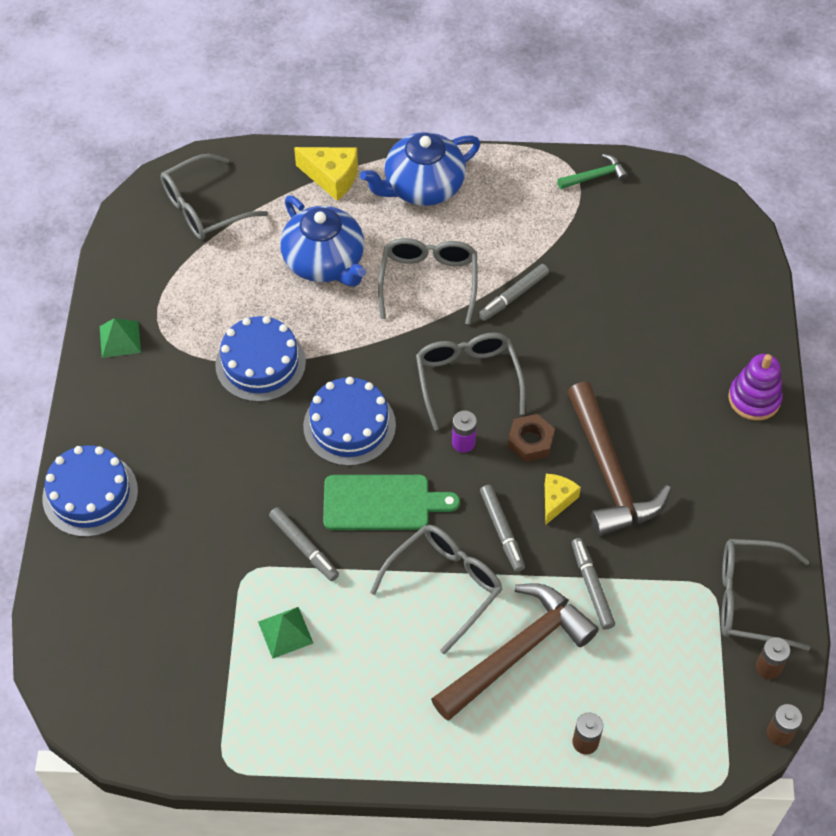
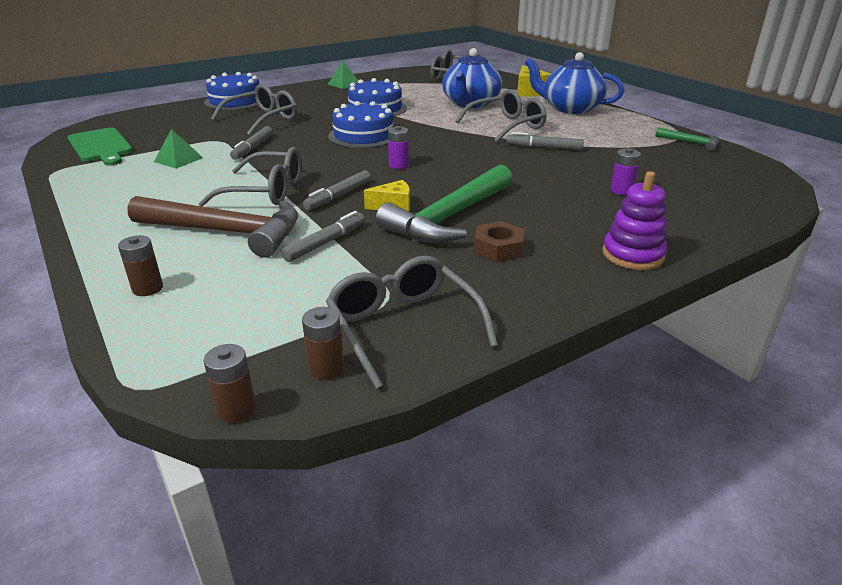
camera: 55 degrees right, 25 degrees down
green cutting board [323,475,460,530] -> green cutting board moved to [67,127,133,165]
grey glasses [416,333,526,431] -> grey glasses moved to [211,84,297,135]
brown nut [507,414,555,462] -> brown nut moved to [474,221,524,262]
brown hammer [567,382,671,536] -> green hammer [376,165,512,243]
none -> purple battery [611,148,641,195]

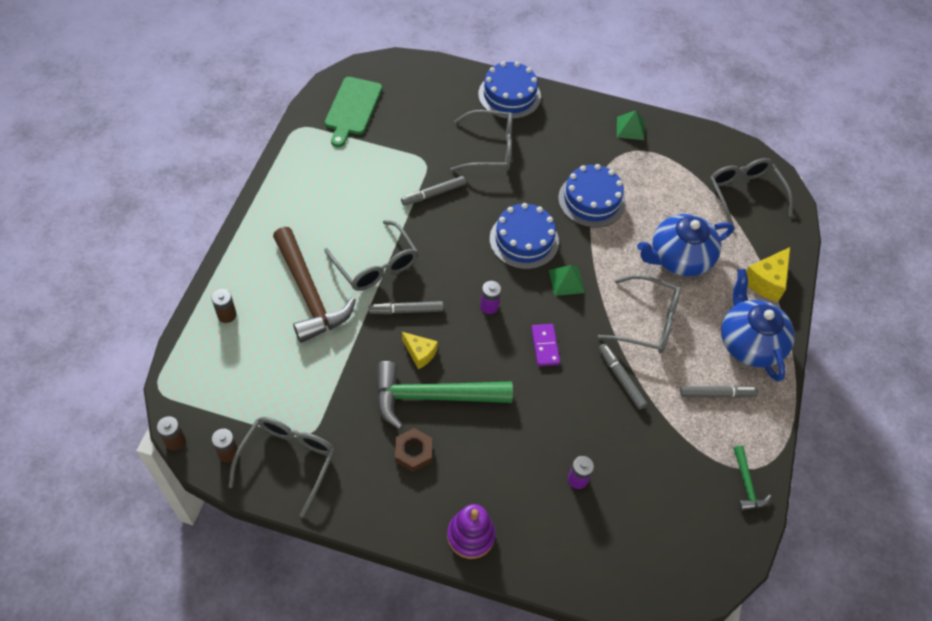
camera: 45 degrees right, 25 degrees up
green pyramid [154,129,203,169] -> green pyramid moved to [549,265,585,296]
grey marker [281,211,365,262] -> grey marker moved to [680,386,758,398]
none -> purple domino [531,324,560,366]

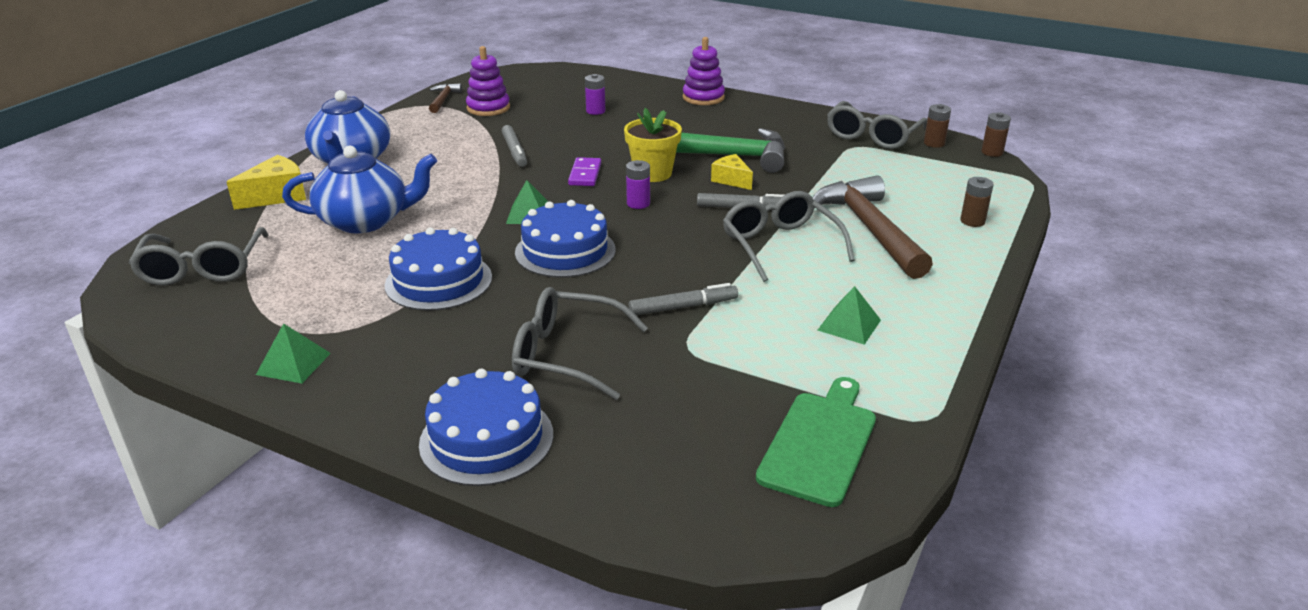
camera: 165 degrees left, 25 degrees down
brown nut [395,428,432,472] -> none
grey glasses [598,275,681,353] -> none
grey marker [680,386,758,398] -> none
green hammer [734,445,771,511] -> brown hammer [429,83,462,113]
none -> purple stacking toy [466,46,510,116]
none -> yellow flower pot [624,108,682,182]
none -> green pyramid [818,286,881,345]

